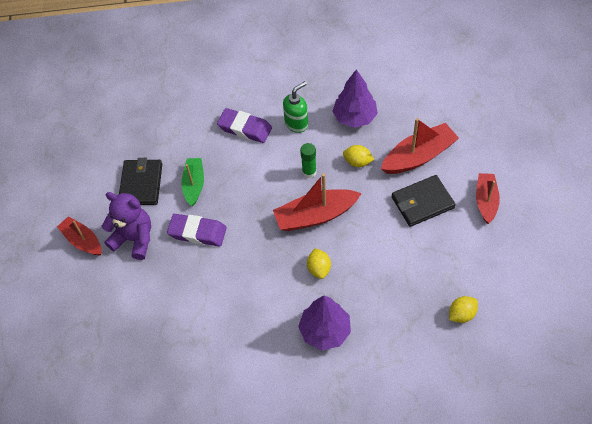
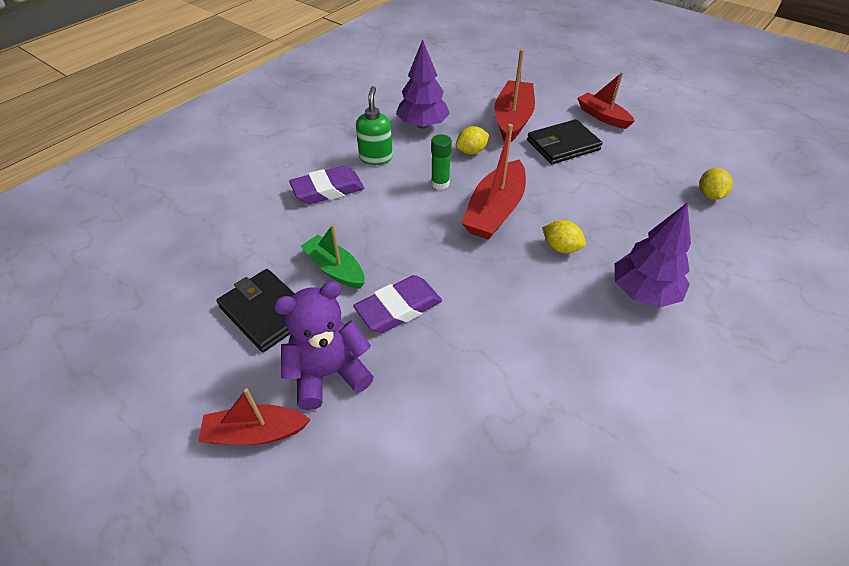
camera: 50 degrees left, 10 degrees down
black wallet [391,175,456,227] -> black wallet turned 45 degrees clockwise [527,119,603,164]

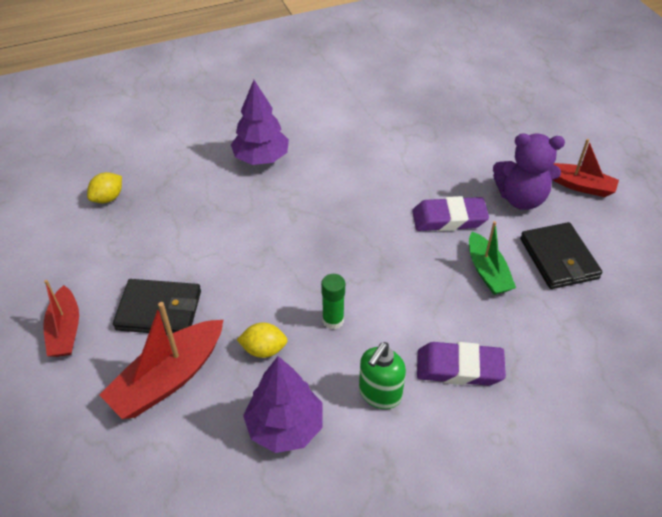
camera: 150 degrees left, 0 degrees up
red boat [461,124,526,240] -> none
yellow lemon [542,220,586,253] -> none

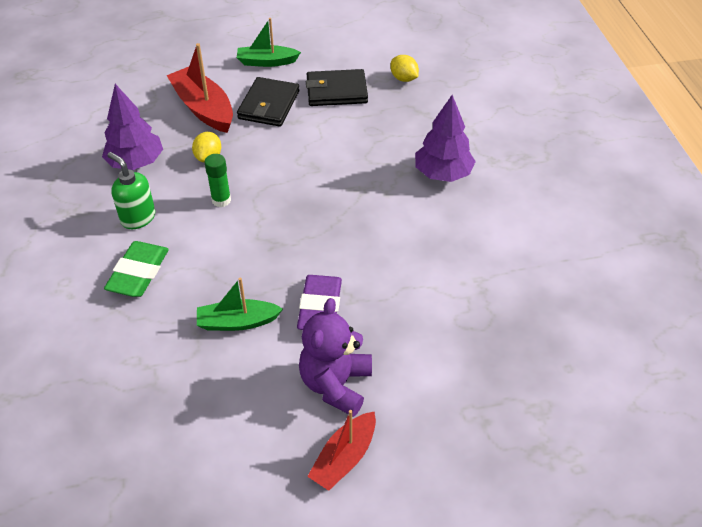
camera: 100 degrees right, 0 degrees up
red boat [44,280,79,357] -> green boat [237,18,301,67]
purple eraser [417,342,506,386] -> green eraser [104,241,169,297]
black wallet [520,222,602,289] -> black wallet moved to [306,69,368,106]

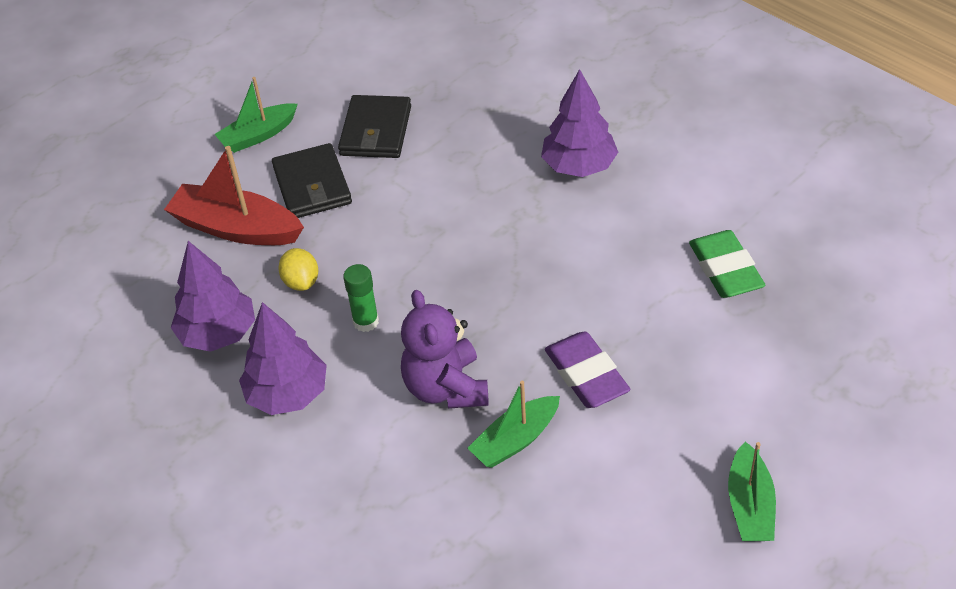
camera: 30 degrees left, 0 degrees up
green eraser [104,241,169,297] -> green eraser moved to [689,230,765,298]
green soap dispenser [107,152,155,229] -> purple tree [239,302,327,415]
purple teddy bear [299,298,372,417] -> purple teddy bear moved to [401,290,489,409]
black wallet [306,69,368,106] -> black wallet turned 45 degrees counterclockwise [338,95,411,158]
red boat [307,410,376,491] -> green boat [728,441,776,541]
yellow lemon [390,55,419,82] -> none

